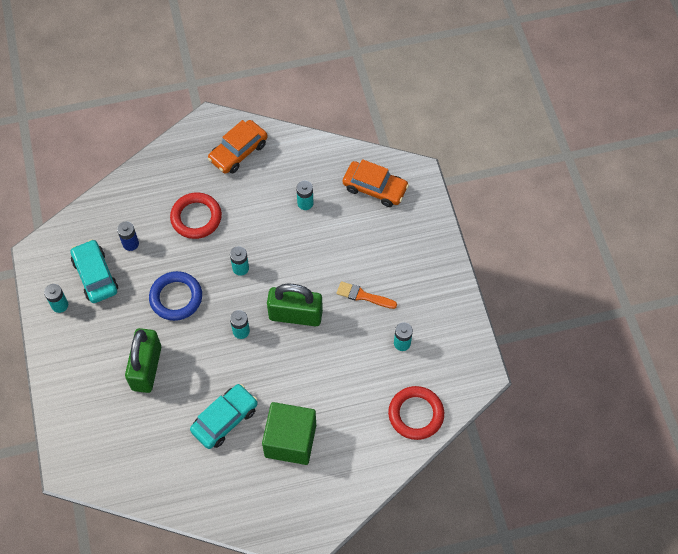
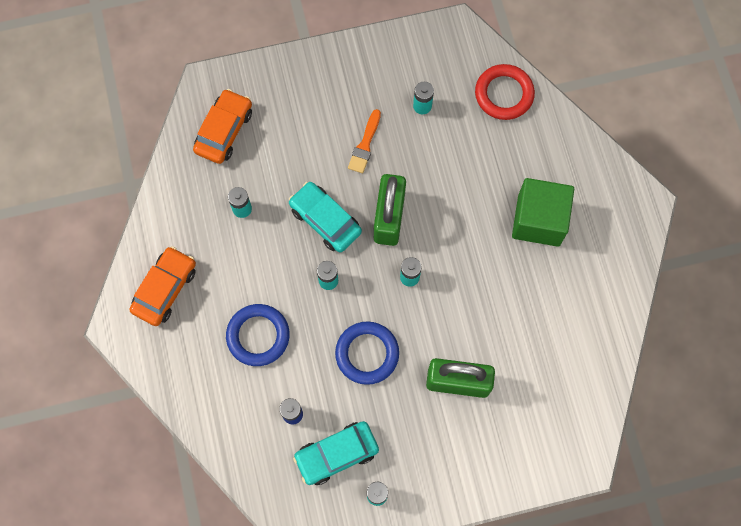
camera: 90 degrees left, 10 degrees up
red ring [170,193,222,239] -> blue ring [226,304,290,366]
turquoise car [190,384,258,449] -> turquoise car moved to [289,182,362,252]
orange car [208,120,268,174] -> orange car turned 105 degrees counterclockwise [129,246,196,326]

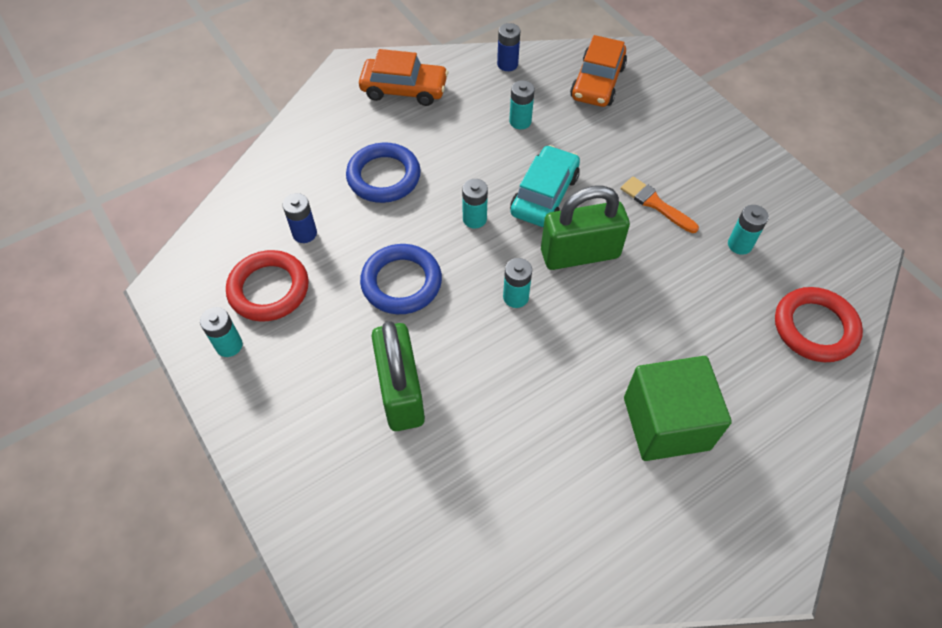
camera: 70 degrees right, 15 degrees down
orange car [193,89,252,164] -> orange car turned 105 degrees clockwise [570,35,627,107]
turquoise car [293,421,379,485] -> red ring [226,250,309,322]
orange brush [348,109,381,173] -> orange brush turned 45 degrees clockwise [621,176,699,233]
none -> blue battery [497,23,520,71]

